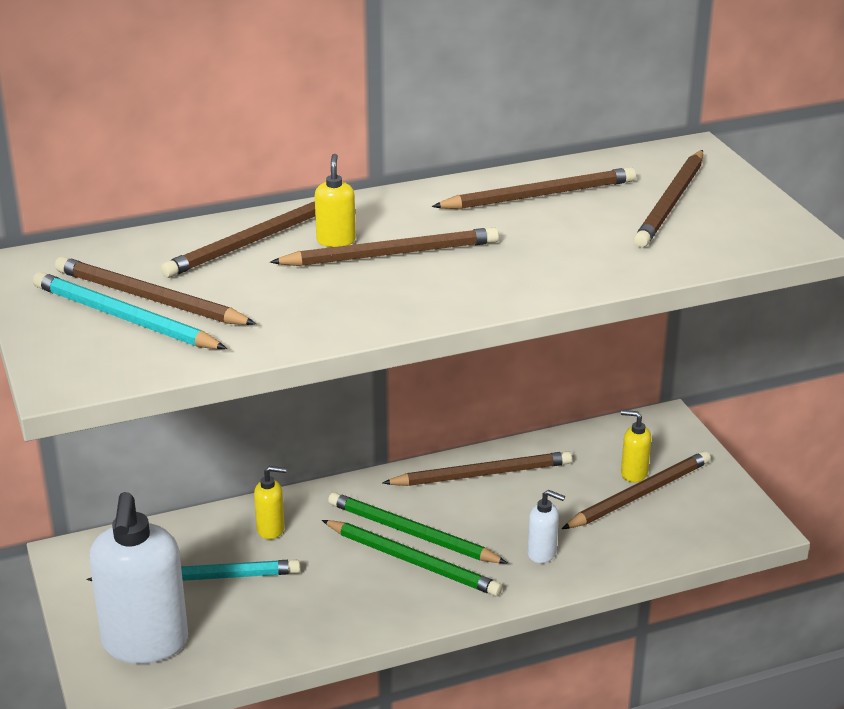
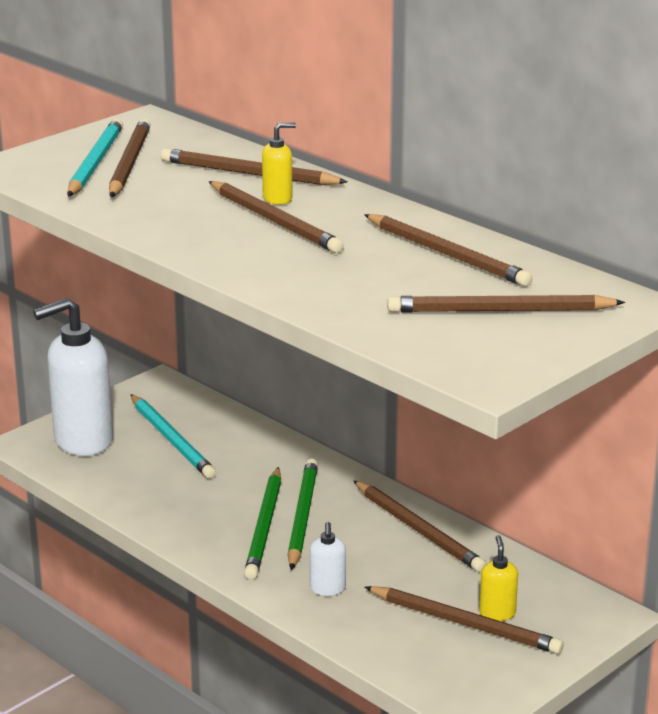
camera: 65 degrees right, 5 degrees down
yellow soap dispenser [254,466,287,539] -> none

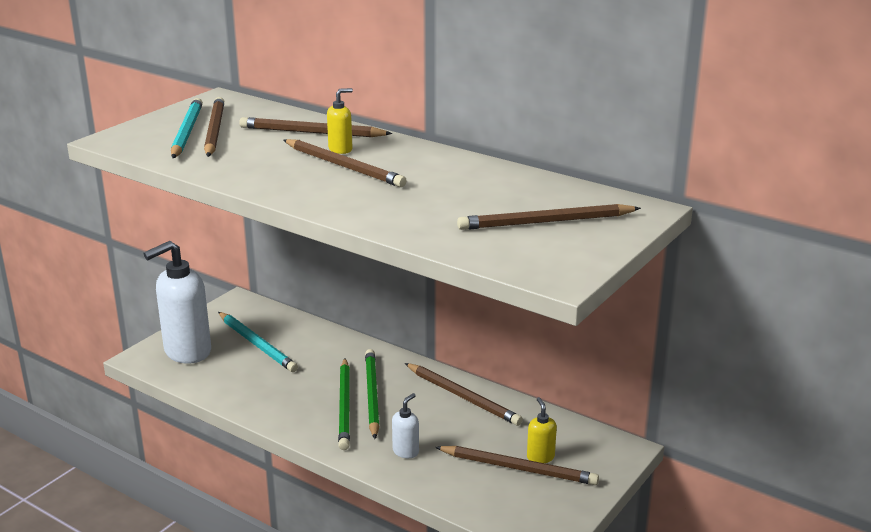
camera: 10 degrees left, 0 degrees up
white soap dispenser [310,522,346,596] -> white soap dispenser turned 135 degrees counterclockwise [392,393,419,458]
brown pencil [364,214,533,287] -> none

